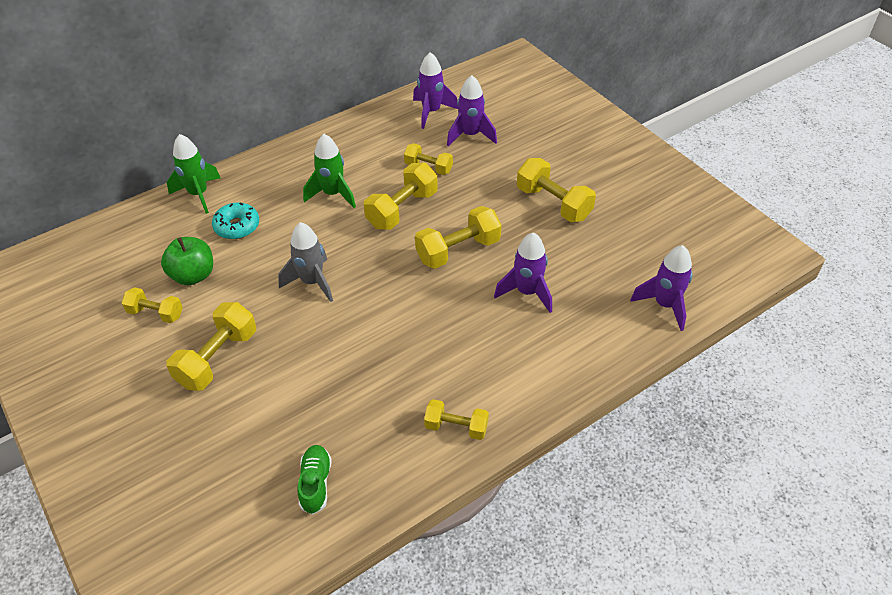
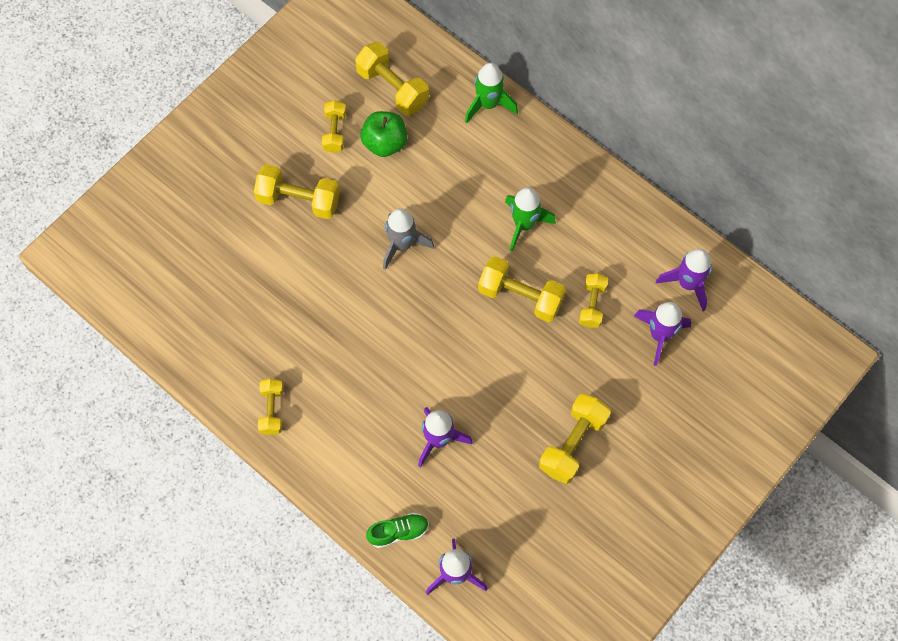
camera: 75 degrees right, 20 degrees up
turquoise donut [212,203,259,239] -> none
green shoe [297,445,332,515] -> green shoe moved to [366,513,429,548]
yellow dumbbell [415,206,501,269] -> yellow dumbbell moved to [355,42,429,115]

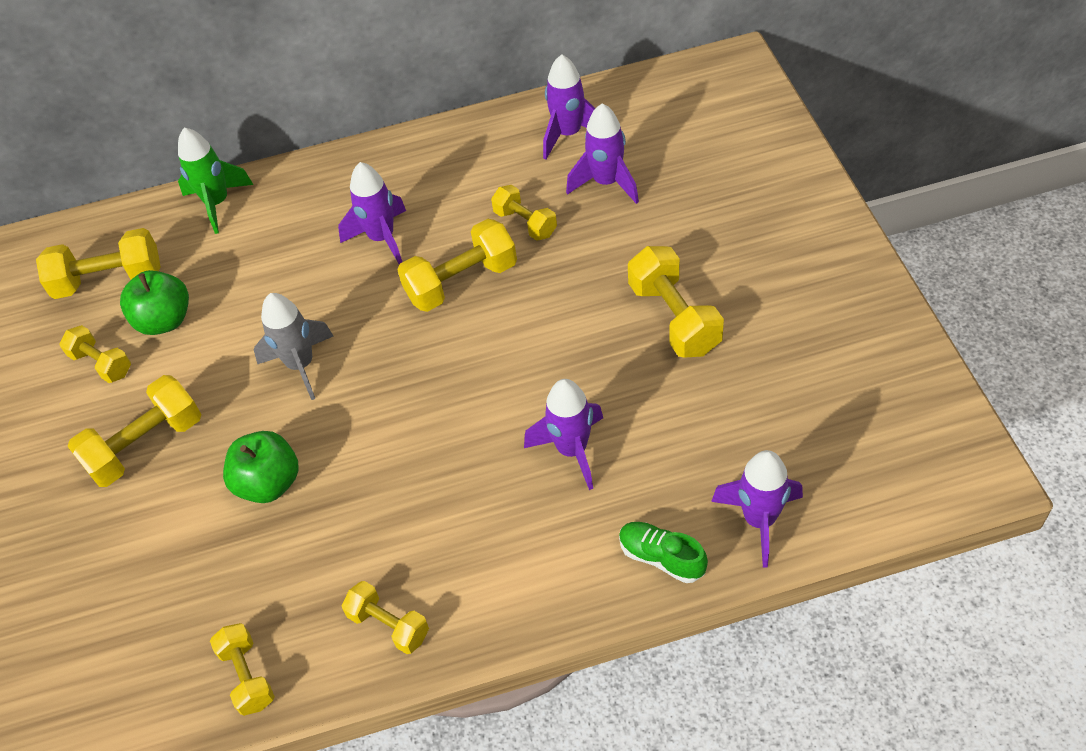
camera: 50 degrees left, 15 degrees down
green shoe [366,513,429,548] -> green shoe turned 75 degrees counterclockwise [619,522,708,583]
green rocket [505,187,556,252] -> purple rocket [338,162,406,264]
none -> yellow dumbbell [210,623,275,716]
none -> green apple [223,431,299,503]

